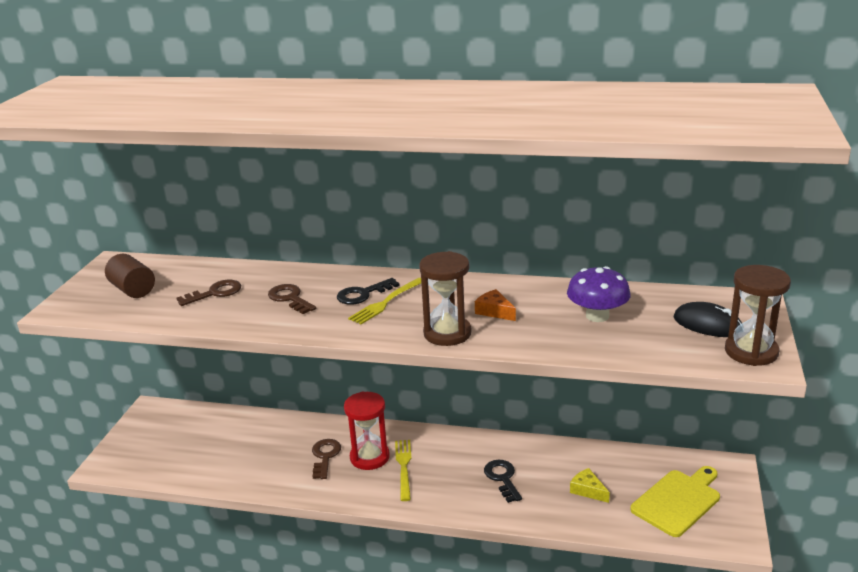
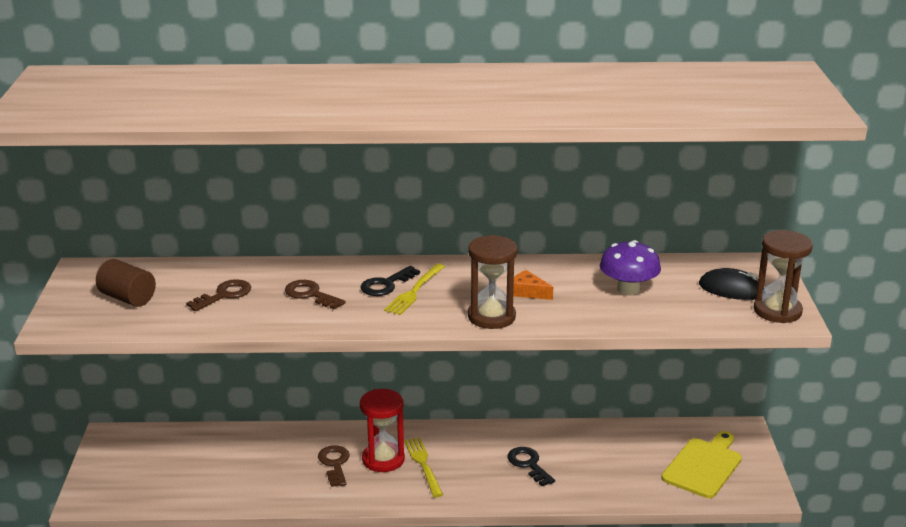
camera: 15 degrees left, 0 degrees up
yellow cheese [570,468,610,503] -> none

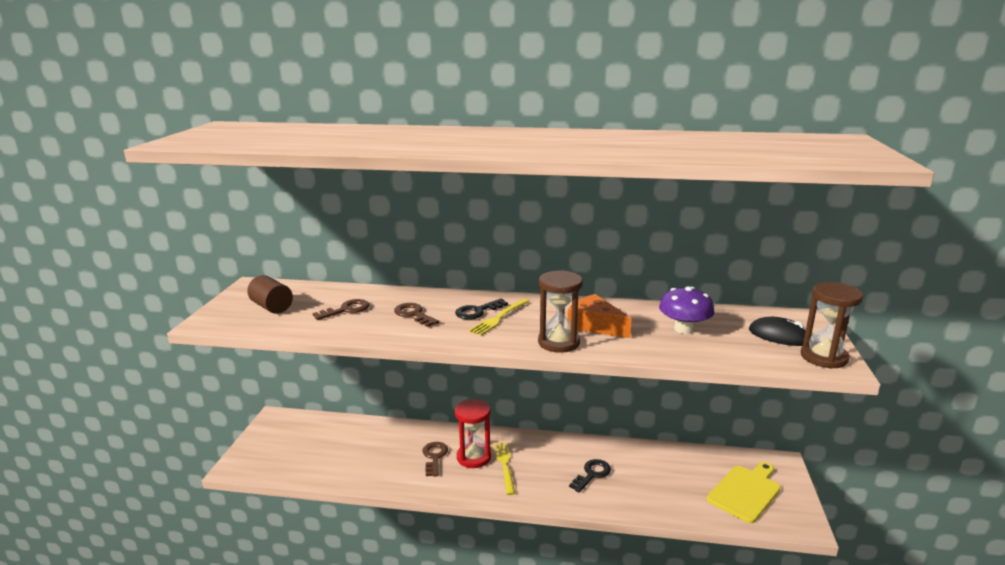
camera: 10 degrees right, 5 degrees down
black key [507,447,555,486] -> black key turned 60 degrees clockwise [569,459,611,493]
orange cheese [513,270,553,300] -> orange cheese [567,294,632,338], size x1.69

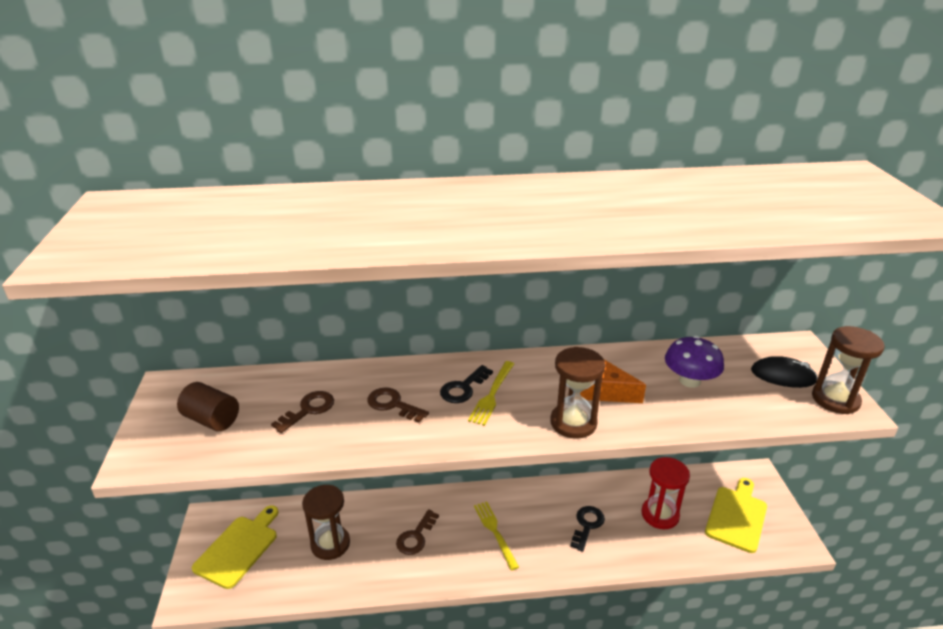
camera: 15 degrees left, 10 degrees up
brown key [423,442,448,477] -> brown key turned 135 degrees counterclockwise [396,509,439,555]
red hourglass [455,399,491,468] -> red hourglass moved to [641,457,690,529]
none -> yellow cutting board [192,505,278,589]
none -> brown hourglass [302,485,350,560]

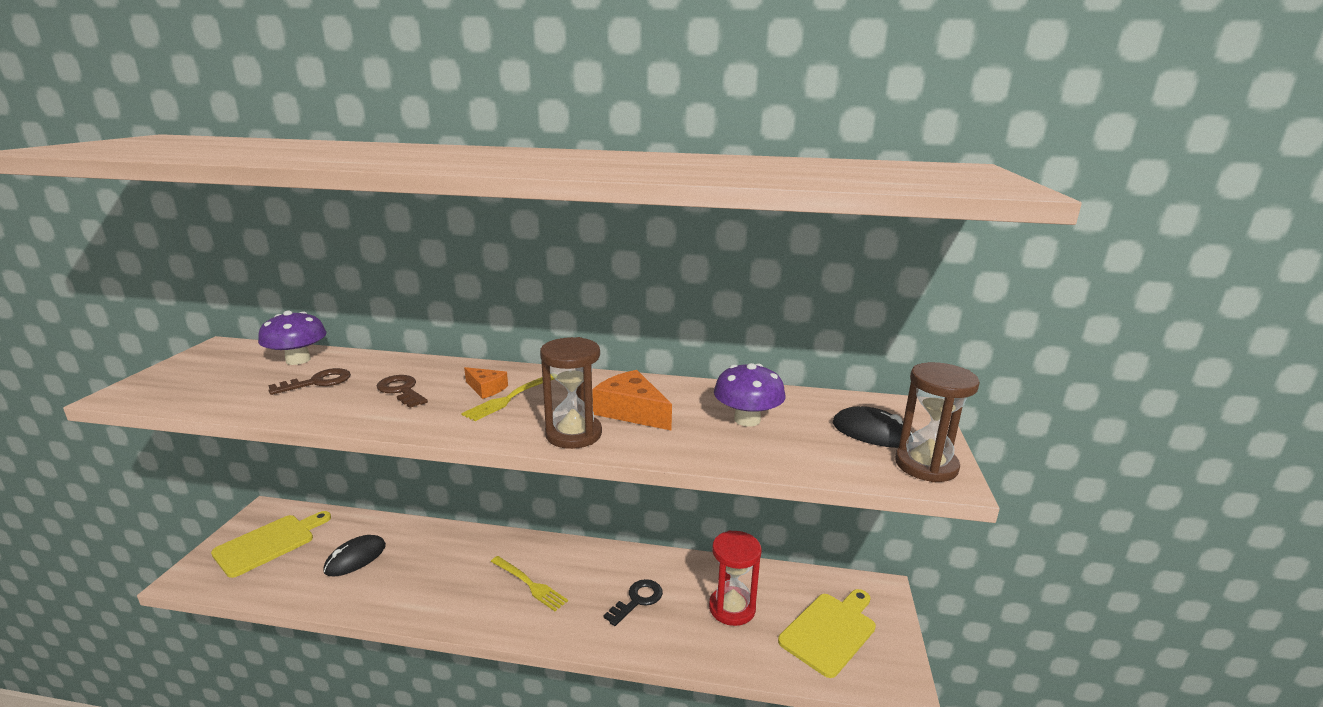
camera: 15 degrees right, 10 degrees down
brown cylinder [177,382,239,431] -> none
brown hourglass [302,485,350,560] -> black mouse [323,535,386,576]
brown key [396,509,439,555] -> none
black key [440,365,493,403] -> orange cheese [464,367,508,399]
yellow fork [474,502,519,571] -> yellow fork turned 135 degrees clockwise [491,556,568,611]
none -> purple mushroom [258,310,327,365]

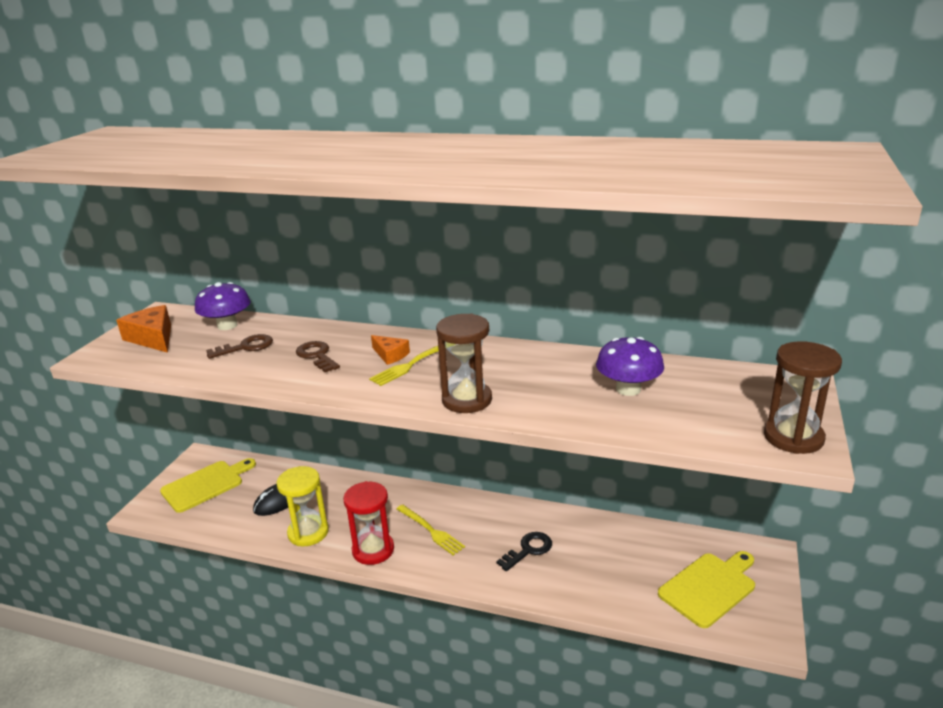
camera: 10 degrees right, 5 degrees up
orange cheese [592,370,672,430] -> orange cheese moved to [116,305,171,353]
red hourglass [709,531,761,626] -> red hourglass moved to [343,481,394,565]
black mouse [833,406,913,448] -> none
none -> yellow hourglass [276,466,329,546]

